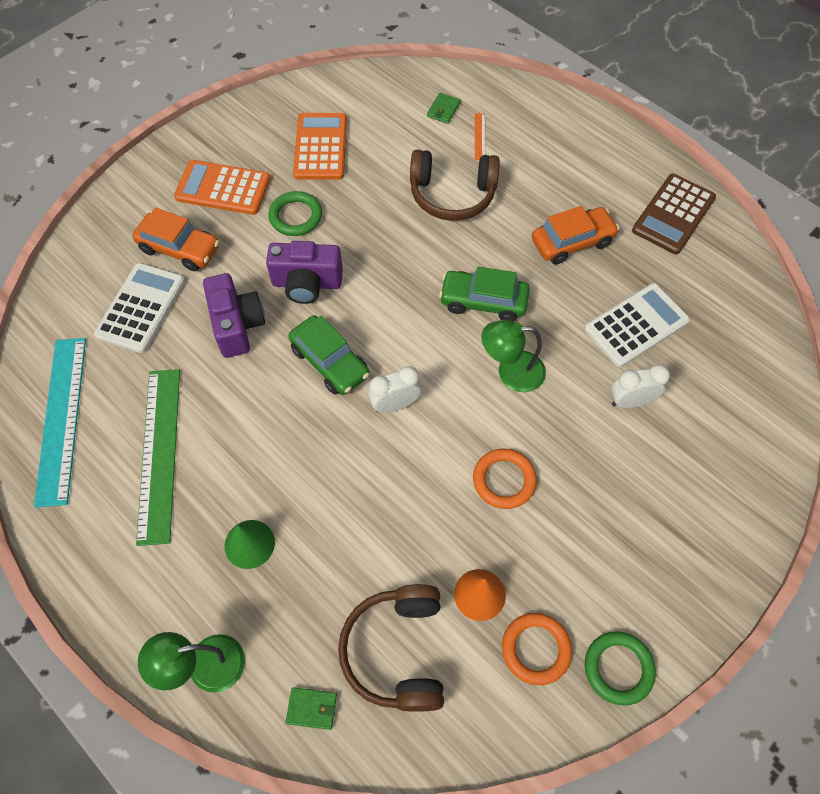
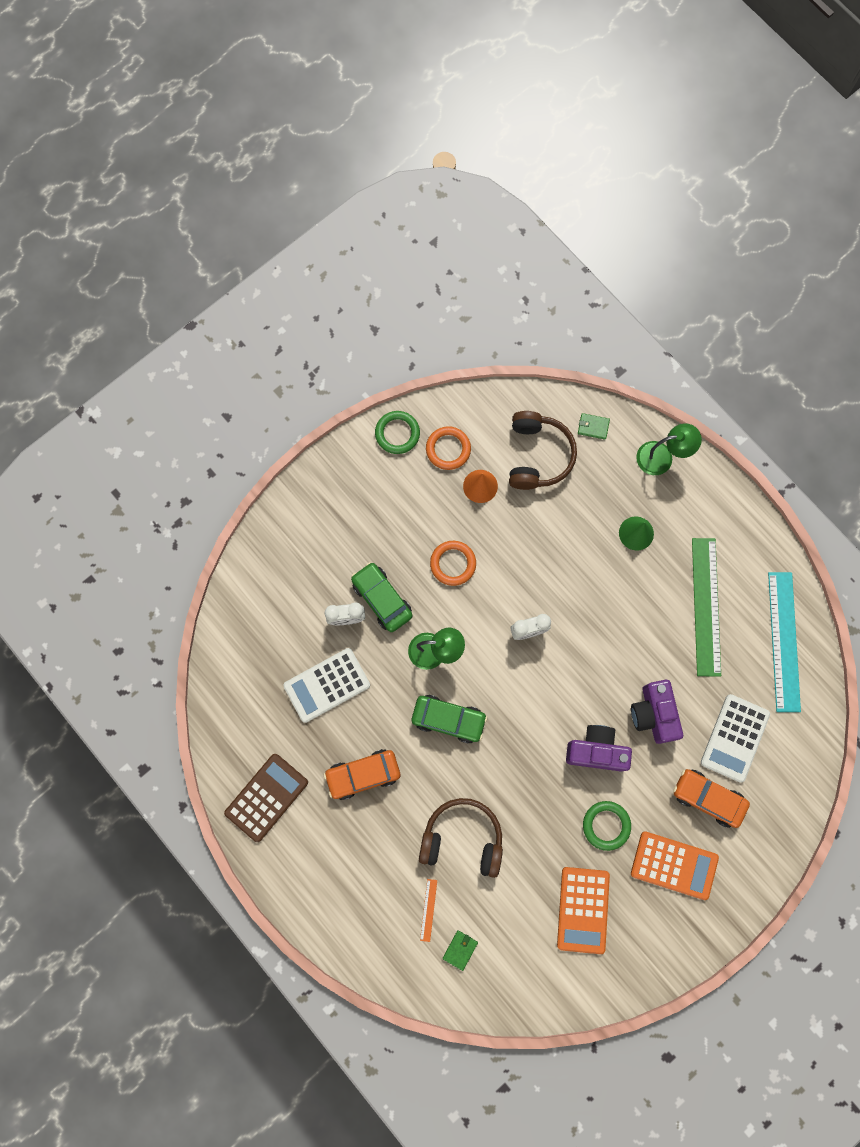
camera: 175 degrees left, 15 degrees up
green car [288,315,370,395] -> green car moved to [351,562,413,632]

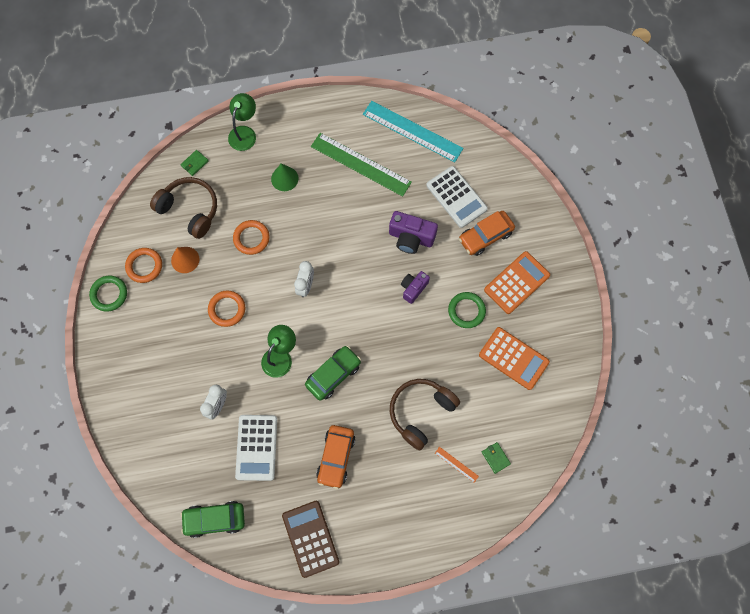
camera: 60 degrees left, 5 degrees down
green car [351,562,413,632] -> green car moved to [181,501,245,538]
purple camera [566,725,632,771] -> purple camera [401,271,430,304], size x0.65
none -> orange ring [233,220,270,255]

